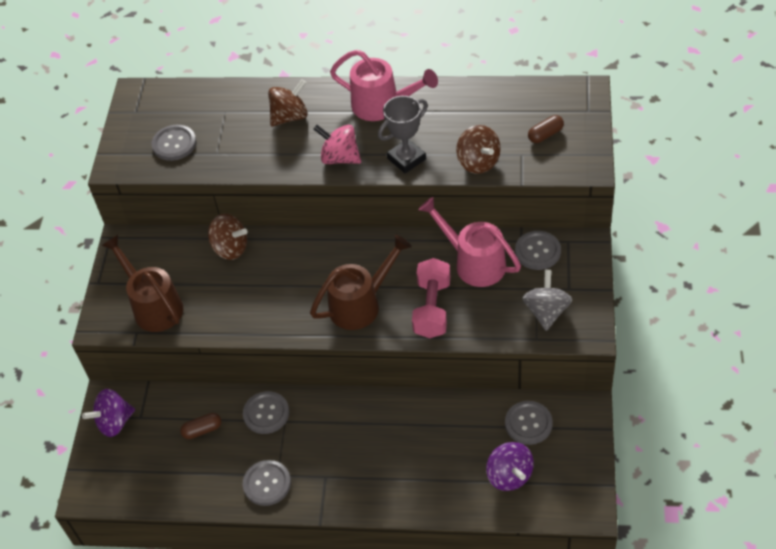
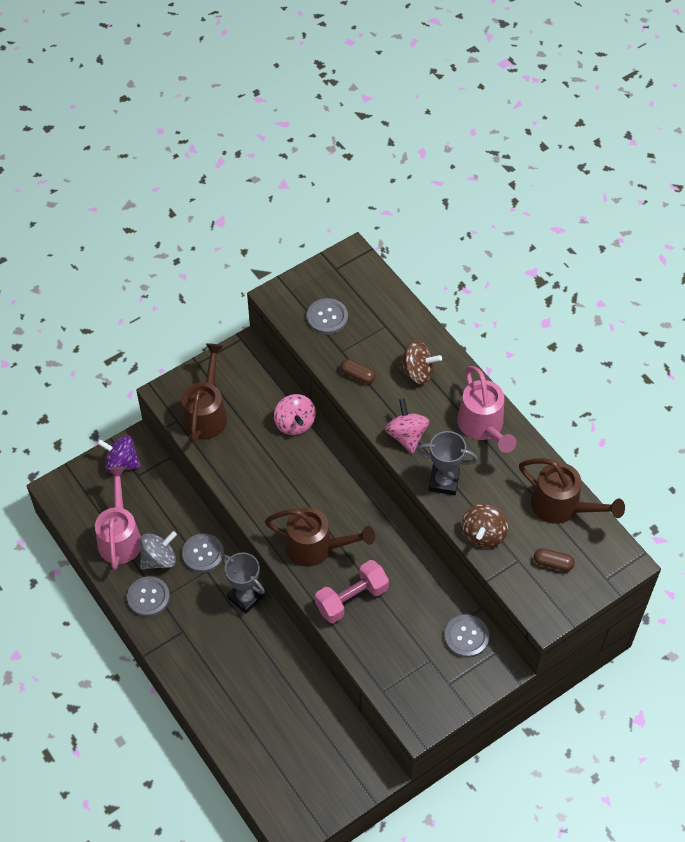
camera: 45 degrees right, 5 degrees up
brown capsule [180,413,221,439] -> brown capsule moved to [340,359,376,384]
brown spinning top [208,214,248,260] -> pink spinning top [274,394,316,435]
pink watering can [418,197,521,287] -> pink watering can moved to [95,467,141,570]
purple spinning top [486,442,534,491] -> none
grey button [505,401,553,445] -> none
grey spinning top [522,270,572,331] -> grey spinning top moved to [140,531,177,570]
none -> grey trophy [221,553,265,614]
none -> brown watering can [519,458,625,524]

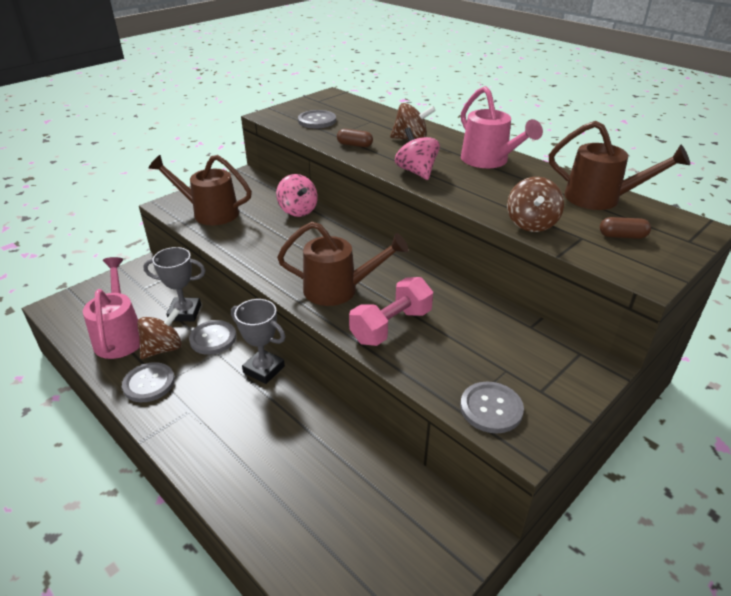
camera: 10 degrees left, 20 degrees down
purple spinning top [97,435,141,472] -> none
grey spinning top [140,531,177,570] -> brown spinning top [137,308,182,359]
brown watering can [182,343,227,442] -> brown watering can turned 75 degrees counterclockwise [148,155,252,225]
grey trophy [417,431,478,495] -> grey trophy moved to [143,247,206,321]
grey button [444,615,489,658] -> grey button moved to [460,382,524,433]

